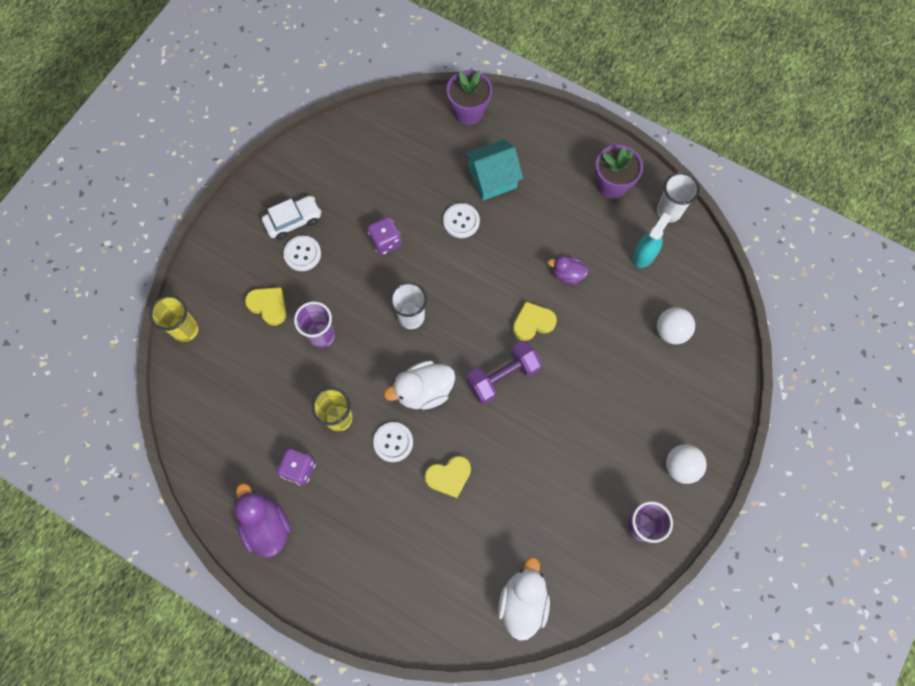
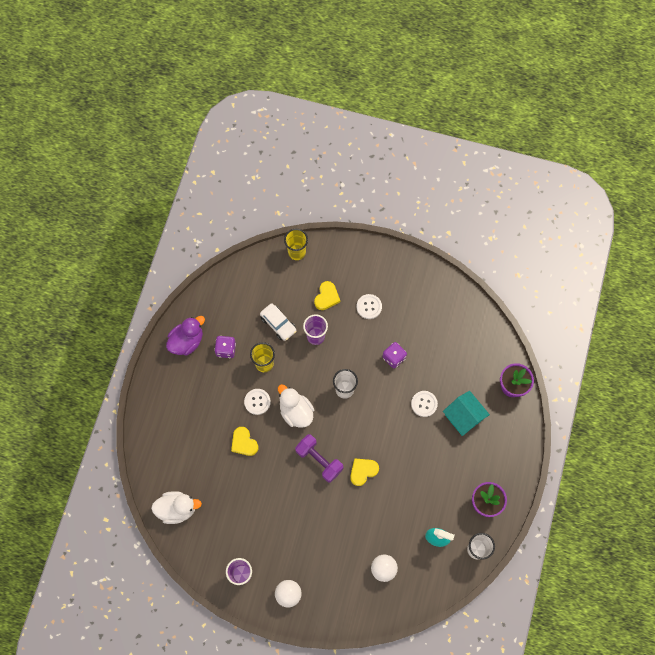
camera: 75 degrees right, 0 degrees up
white car [262,196,321,240] -> white car moved to [260,303,297,341]
yellow heart [513,301,557,341] -> yellow heart turned 90 degrees counterclockwise [350,458,379,486]
purple duck [548,256,589,285] -> none

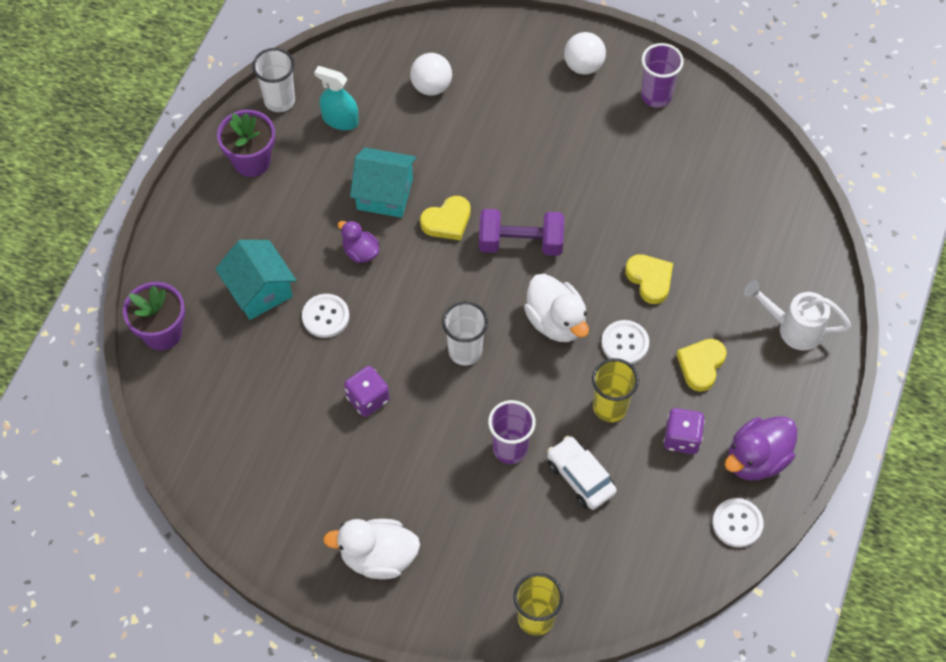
camera: 175 degrees left, 10 degrees down
white duck [151,491,202,524] -> white duck moved to [323,519,420,579]
purple dumbbell [295,434,343,483] -> purple dumbbell turned 45 degrees counterclockwise [479,209,564,256]
yellow heart [314,281,340,310] -> yellow heart moved to [677,339,727,392]
white button [357,294,382,319] -> white button moved to [712,498,764,548]
none -> purple duck [338,220,379,263]
none -> turquoise house [350,147,416,218]
none -> white watering can [744,280,851,350]

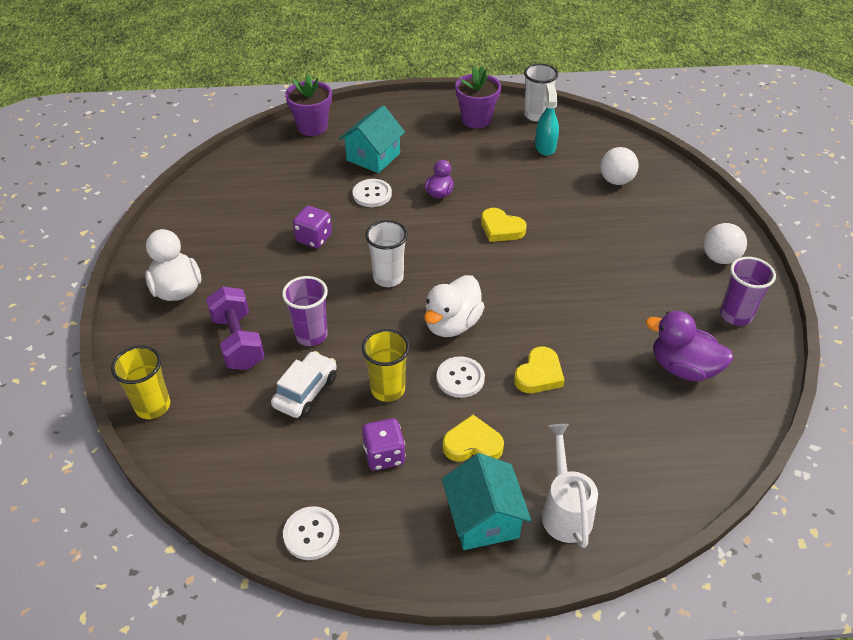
camera: 65 degrees right, 15 degrees down
turquoise house [350,147,416,218] -> turquoise house moved to [442,453,531,550]
purple dumbbell [479,209,564,256] -> purple dumbbell moved to [206,286,265,370]
purple duck [725,416,797,480] -> purple duck moved to [646,311,733,381]

